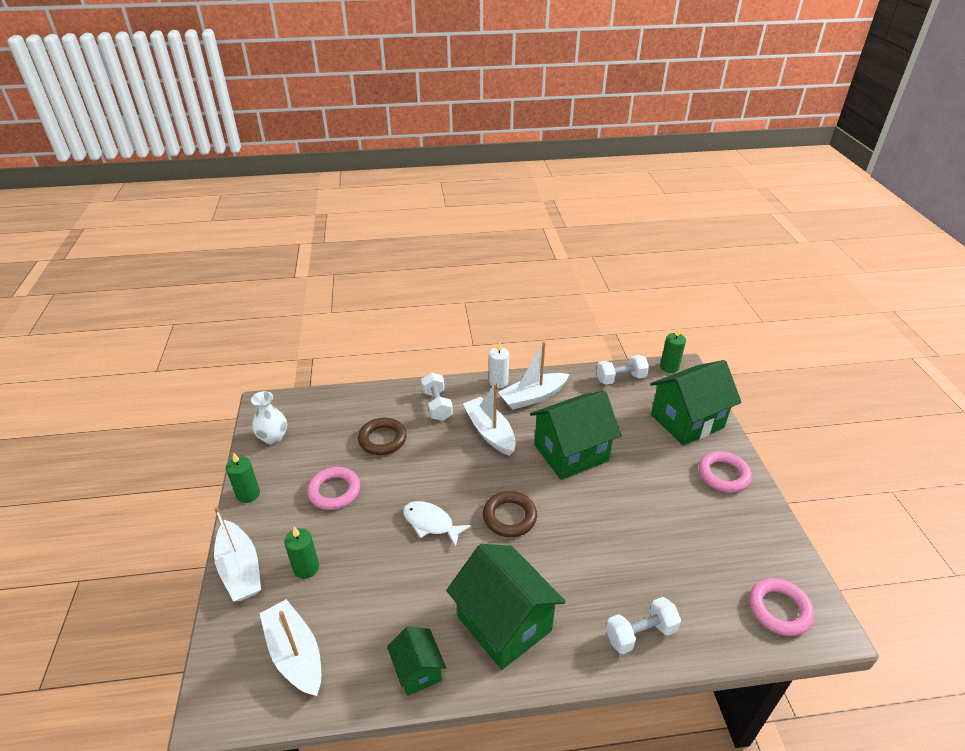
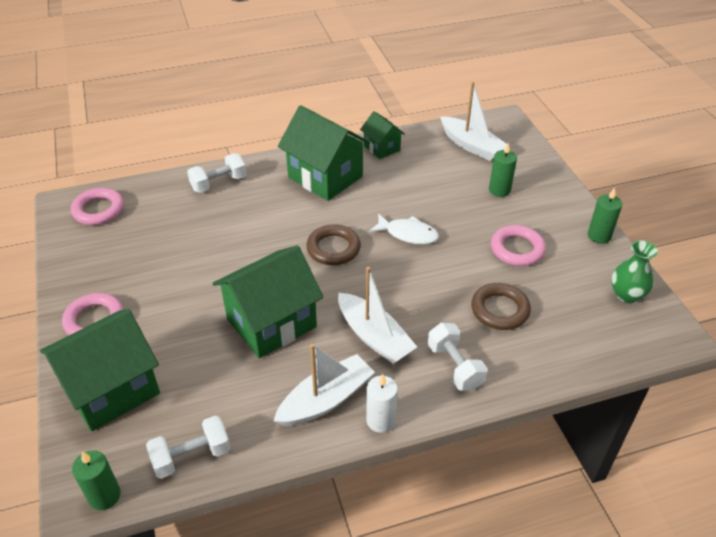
camera: 170 degrees right, 5 degrees up
white boat [214,506,261,601] -> none
white vase [251,391,287,444] -> green vase [611,240,658,303]

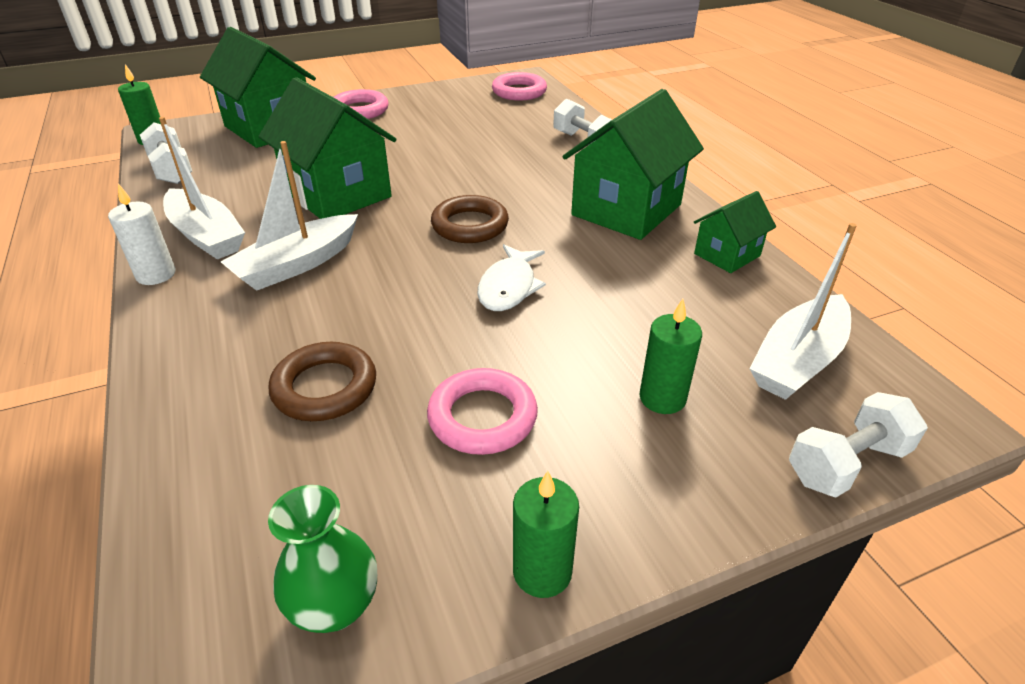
camera: 85 degrees right, 5 degrees down
white dumbbell [428,323,487,391] -> white dumbbell moved to [789,392,928,498]

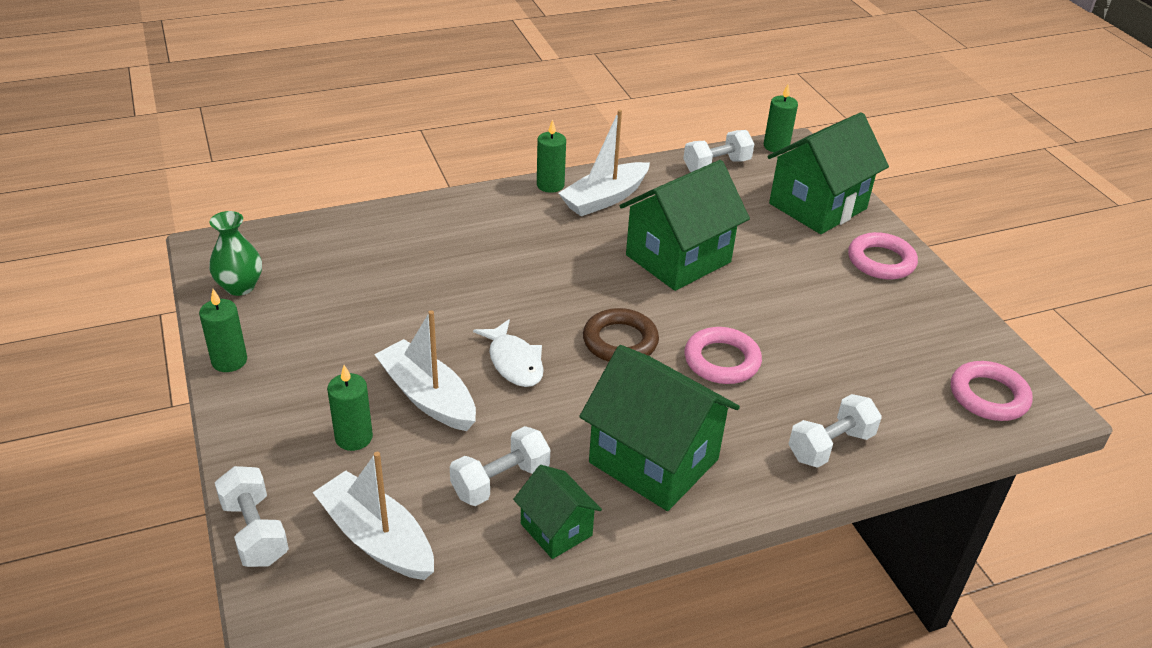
camera: 90 degrees right, 0 degrees up
white candle [108,184,175,285] -> green candle [537,119,566,193]
white boat [221,141,358,291] -> white boat moved to [374,310,476,431]
brown ring [269,342,376,421] -> none
pink ring [427,368,538,455] -> pink ring moved to [684,327,762,384]
white fish [477,244,546,311] -> white fish turned 135 degrees counterclockwise [473,319,544,387]
none -> white dumbbell [450,426,550,506]

